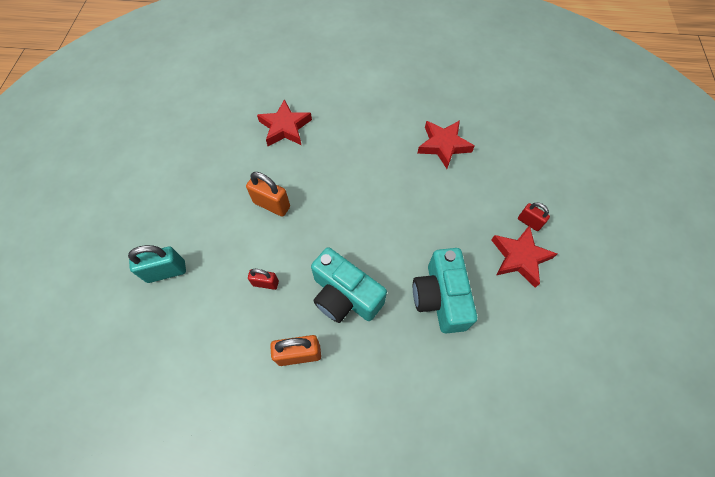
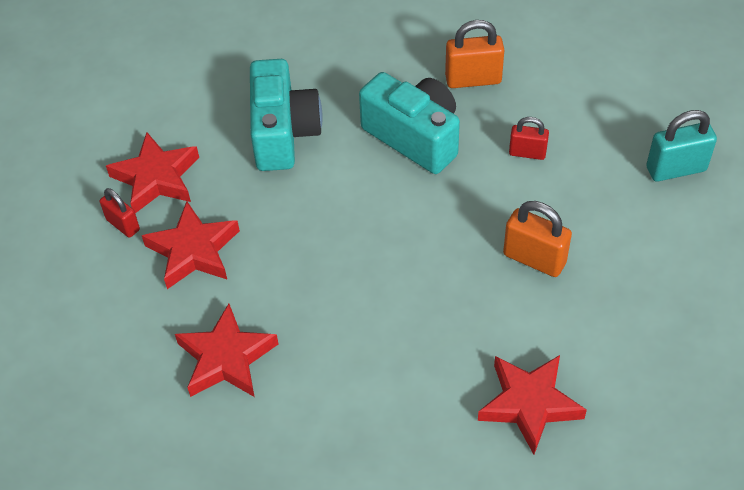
camera: 175 degrees left, 10 degrees down
none -> red star [142,201,240,289]

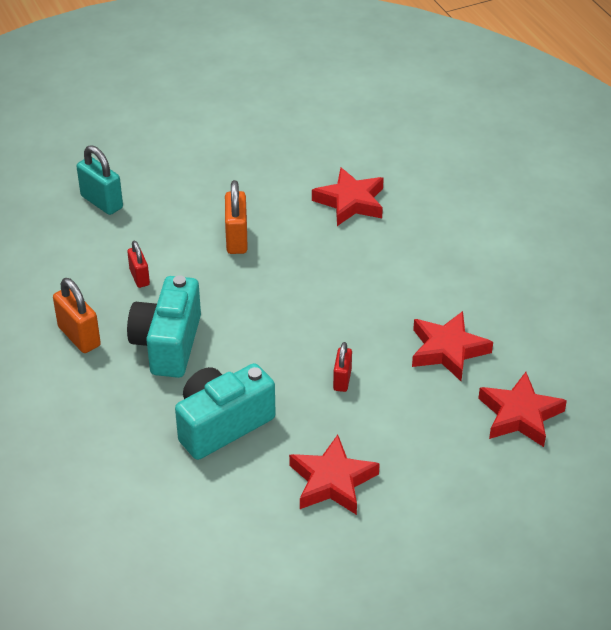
camera: 125 degrees left, 10 degrees down
red padlock [100,188,140,238] -> red padlock moved to [333,342,352,392]
red star [142,201,240,289] -> red star moved to [478,372,567,447]

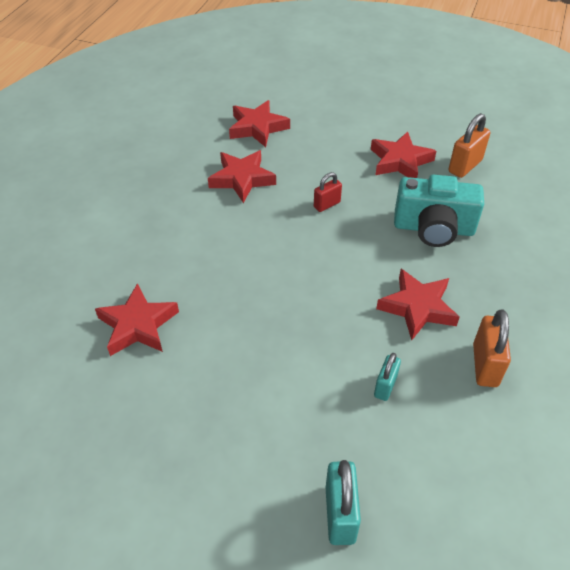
camera: 135 degrees left, 5 degrees up
red padlock [127,241,150,288] -> turquoise padlock [374,353,401,401]
turquoise camera [127,275,201,378] -> red star [376,269,460,340]
orange padlock [225,180,248,254] -> orange padlock moved to [448,113,490,178]

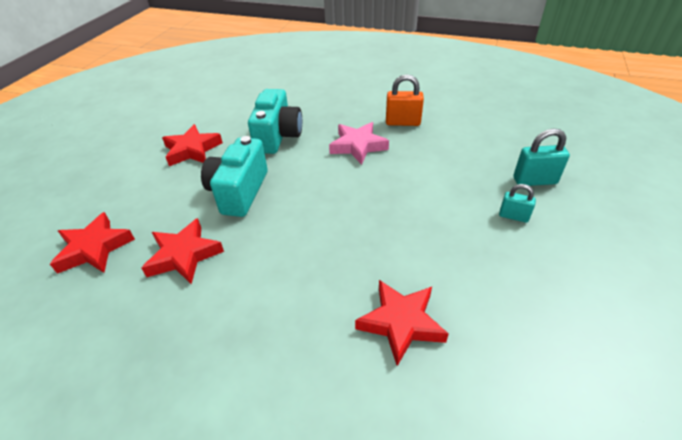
camera: 90 degrees left, 5 degrees down
red padlock [314,172,342,212] -> turquoise camera [201,136,268,217]
turquoise padlock [374,353,401,401] -> turquoise padlock moved to [499,184,536,223]
red star [376,269,460,340] -> pink star [329,122,389,165]
orange padlock [448,113,490,178] -> none

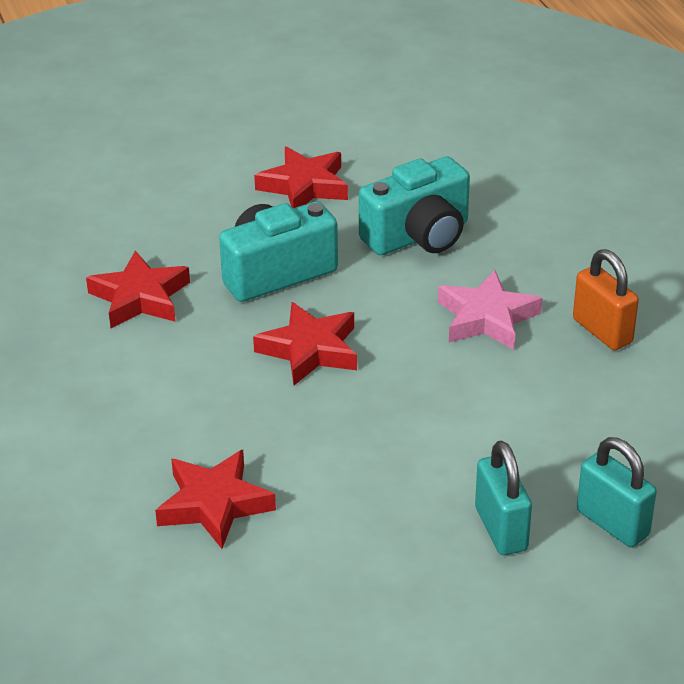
camera: 50 degrees right, 5 degrees down
red star [50,212,135,274] -> red star moved to [253,302,357,385]
turquoise padlock [499,184,536,223] -> turquoise padlock [475,441,532,555], size x1.58

